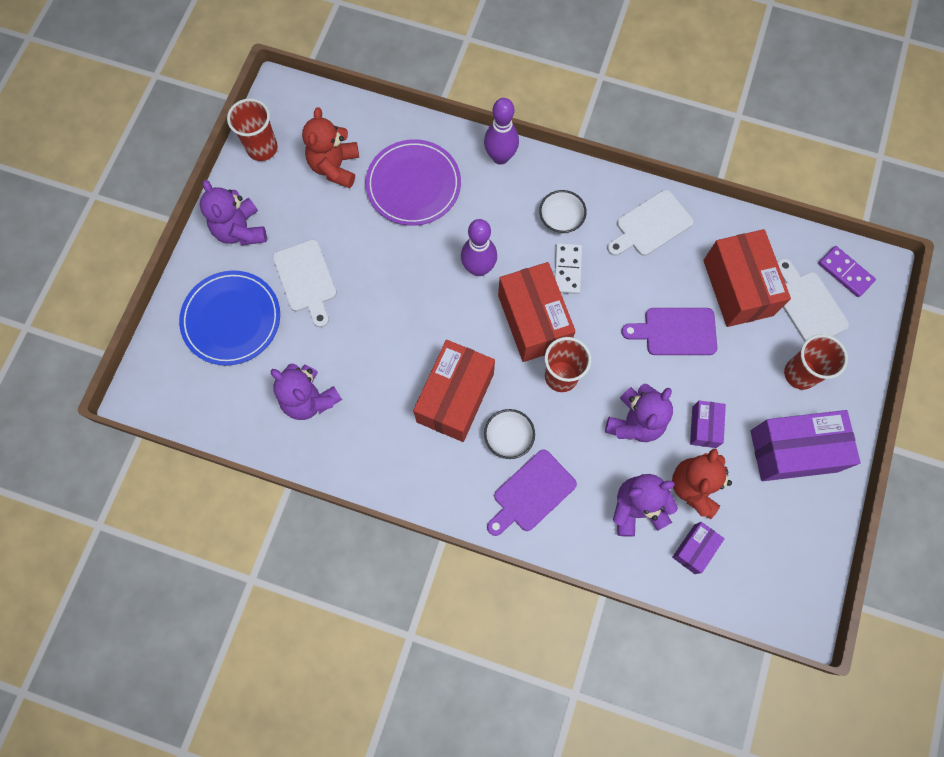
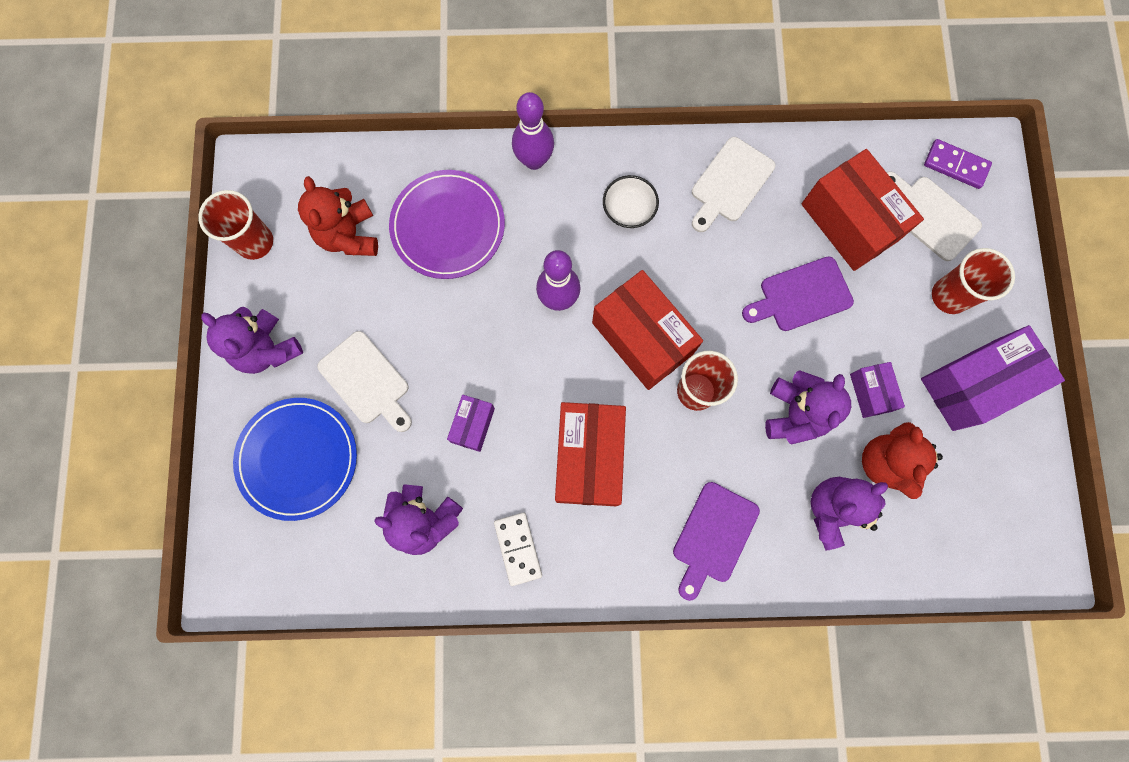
camera: 20 degrees left, 5 degrees up
white bowl [484,409,535,459] -> none
white domino [555,243,582,294] -> white domino moved to [494,513,542,586]
purple box [672,522,725,574] -> purple box moved to [447,395,495,452]

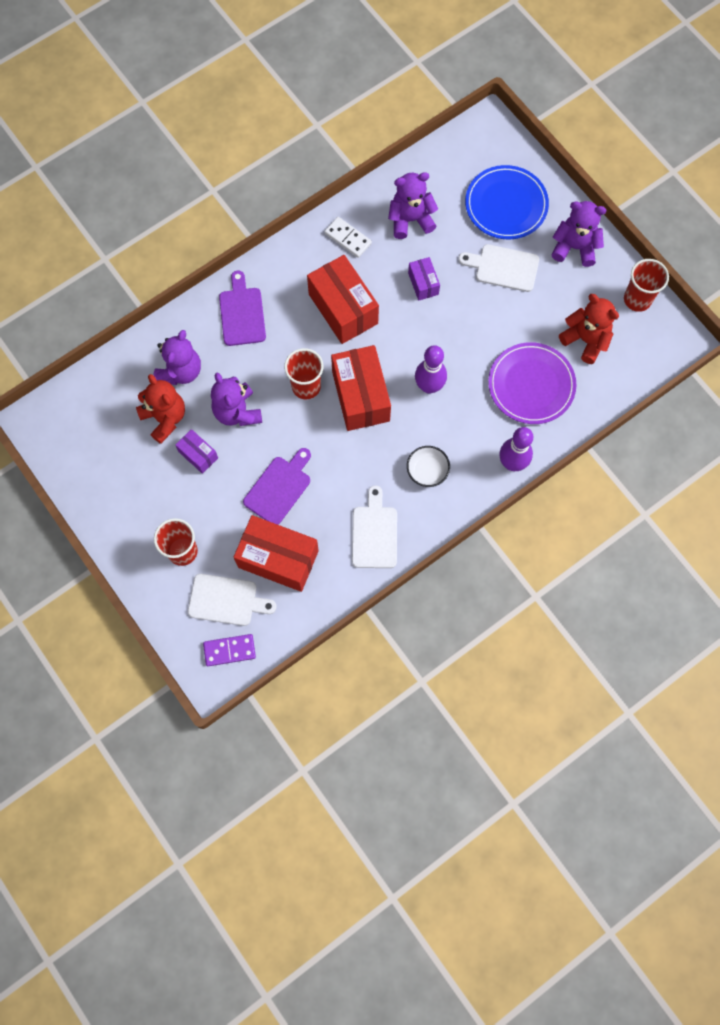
camera: 145 degrees right, 5 degrees down
red box [592,270,703,390] -> red box turned 60 degrees clockwise [331,345,391,431]
purple box [921,325,1065,431] -> none

